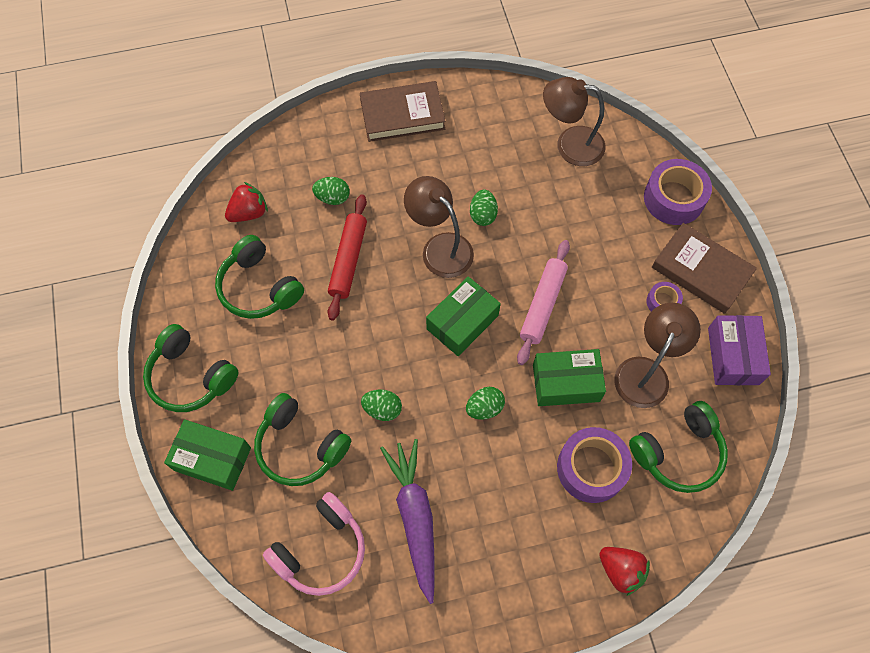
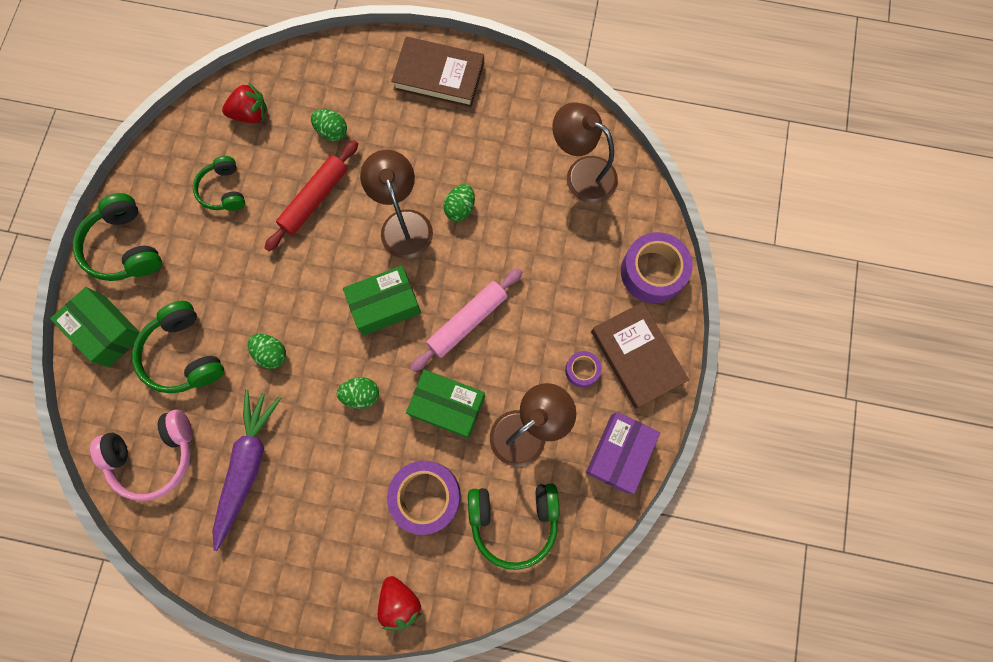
camera: 25 degrees right, 10 degrees up
green headphones [215,235,304,319] -> green headphones [193,156,245,211], size x0.65

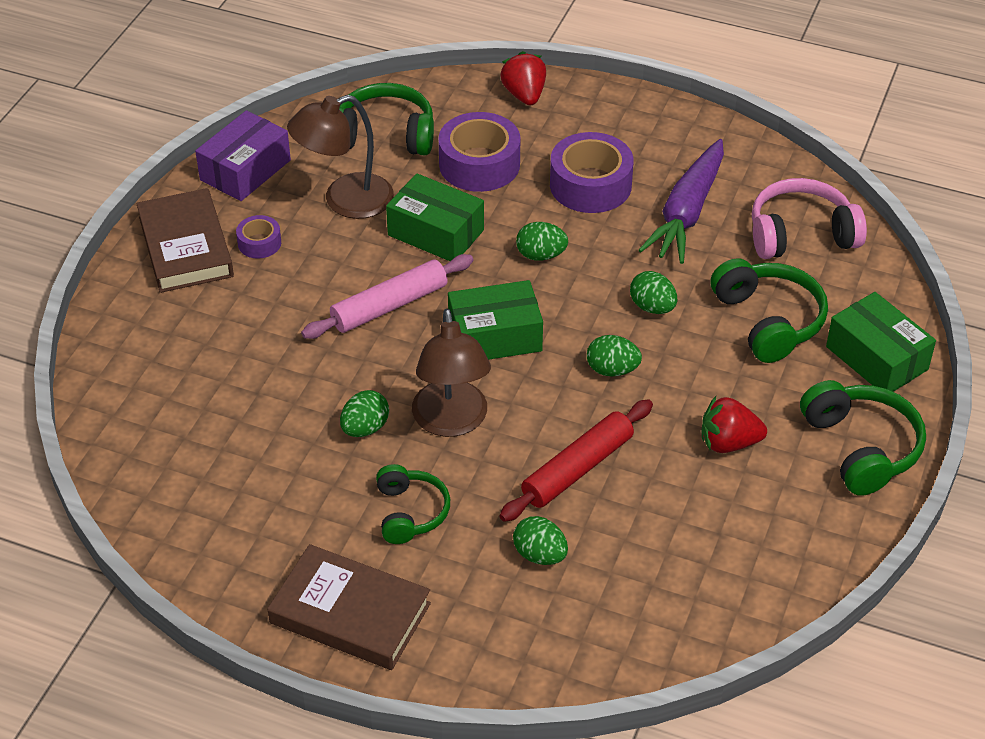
camera: 170 degrees left, 30 degrees down
green headphones [193,156,245,211] -> green headphones moved to [376,464,450,544]
red strawberry [222,83,267,123] -> red strawberry moved to [702,396,767,453]
brown lamp [552,102,618,203] -> none
purple tape [621,232,693,303] -> purple tape moved to [550,132,634,213]
none -> green egg [587,335,642,376]

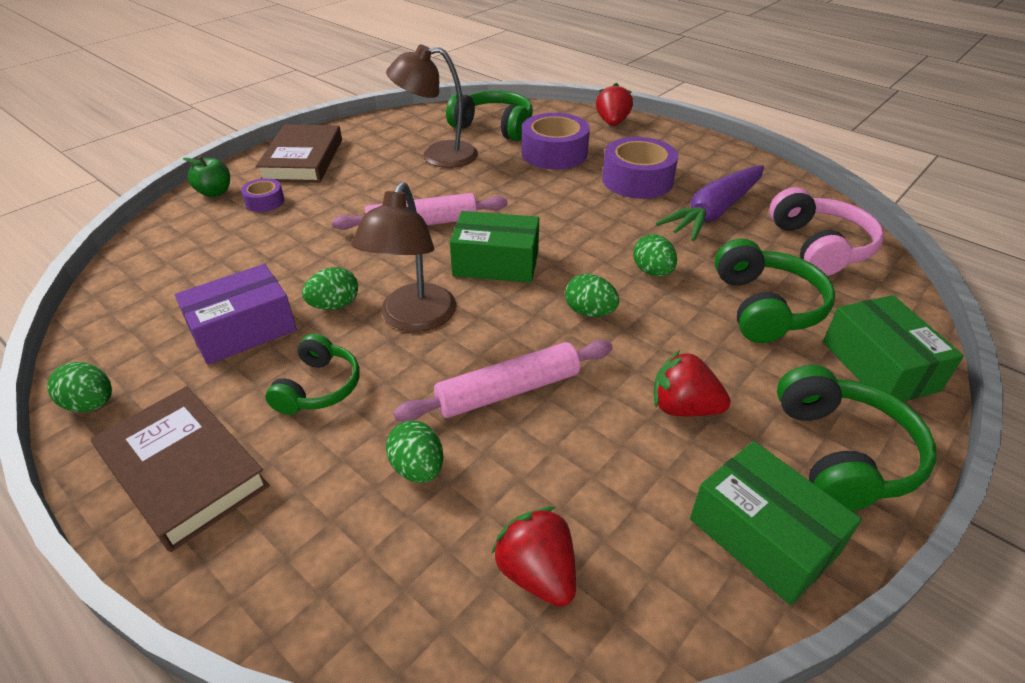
camera: 20 degrees right, 5 degrees down
purple box [195,110,291,201] -> purple box moved to [175,264,297,365]
purple tape [236,215,281,258] -> purple tape moved to [241,178,285,212]
green box [386,173,484,261] -> green box moved to [690,441,862,605]
red rolling pin [499,399,653,522] -> pink rolling pin [393,340,613,422]
green egg [516,222,568,261] -> green egg moved to [47,362,112,412]
pink headphones [752,178,867,259] -> pink headphones turned 75 degrees clockwise [769,187,884,276]
none -> green apple [183,156,230,197]
none -> red strawberry [491,506,576,607]

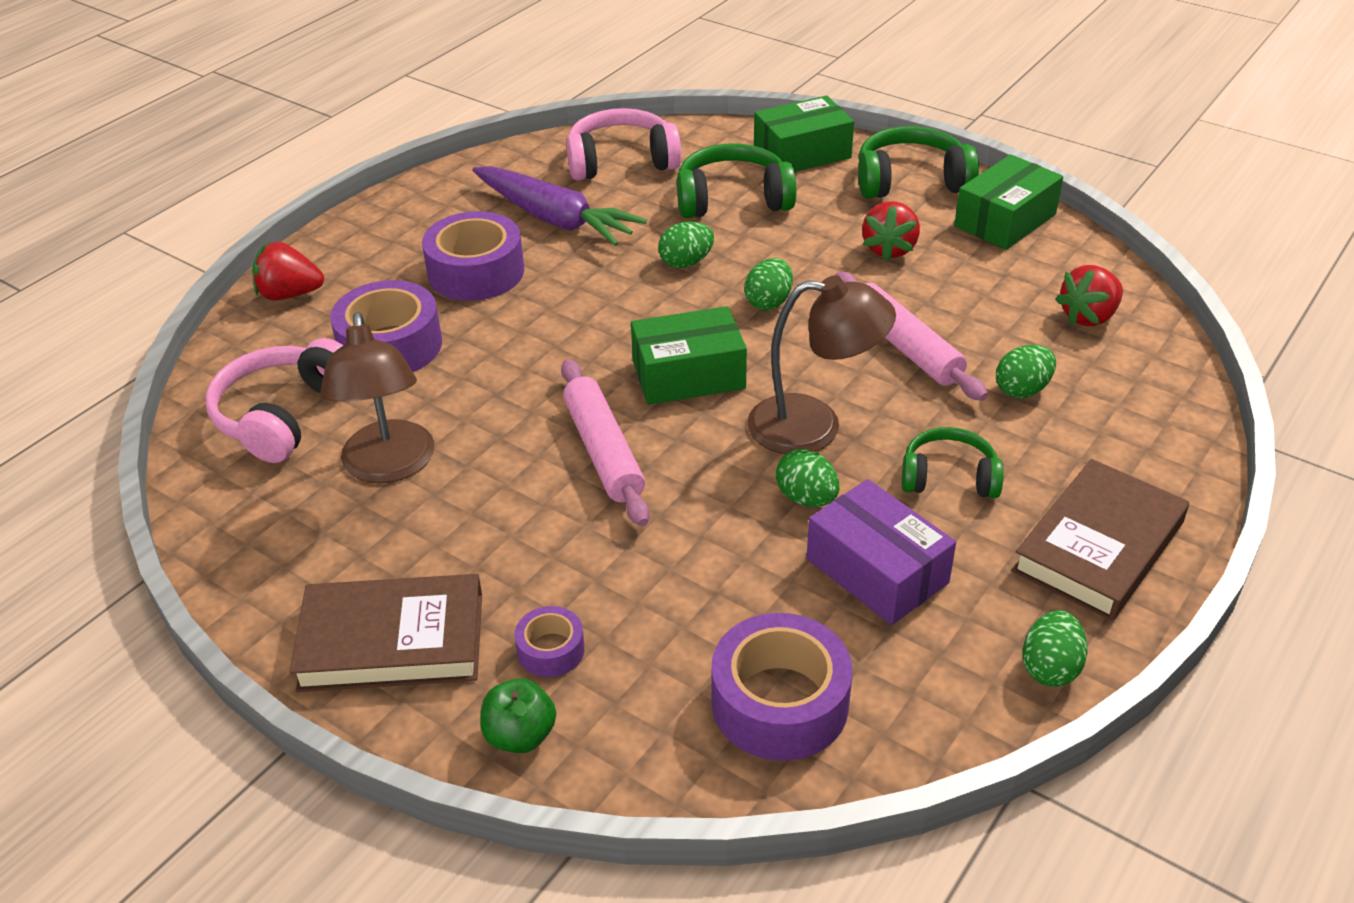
camera: 95 degrees left, 0 degrees up
green headphones [446,90,533,141] -> pink headphones [206,338,343,463]
green box [450,211,539,283] -> green box turned 75 degrees clockwise [631,306,747,405]
none -> purple tape [711,613,853,761]

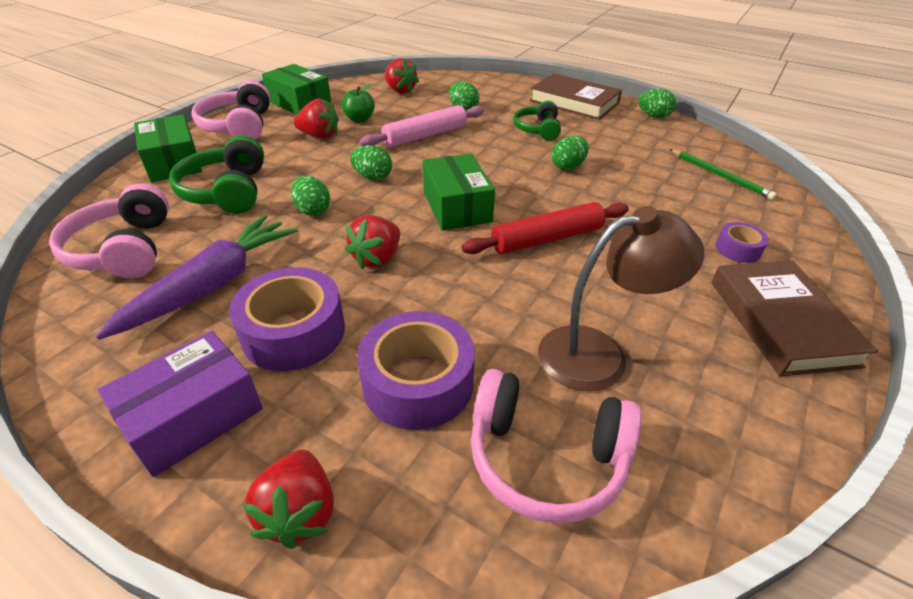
camera: 95 degrees left, 0 degrees up
green apple [480,678,556,753] -> green apple moved to [341,84,375,122]
pink rolling pin [561,359,650,526] -> red rolling pin [462,202,629,254]
purple tape [711,613,853,761] -> green pencil [669,149,777,200]
brown lamp [747,275,896,454] -> none
purple box [807,479,956,625] -> purple box moved to [98,331,263,477]
green headphones [858,126,979,199] -> pink headphones [191,81,271,140]
none -> red strawberry [345,215,400,269]

